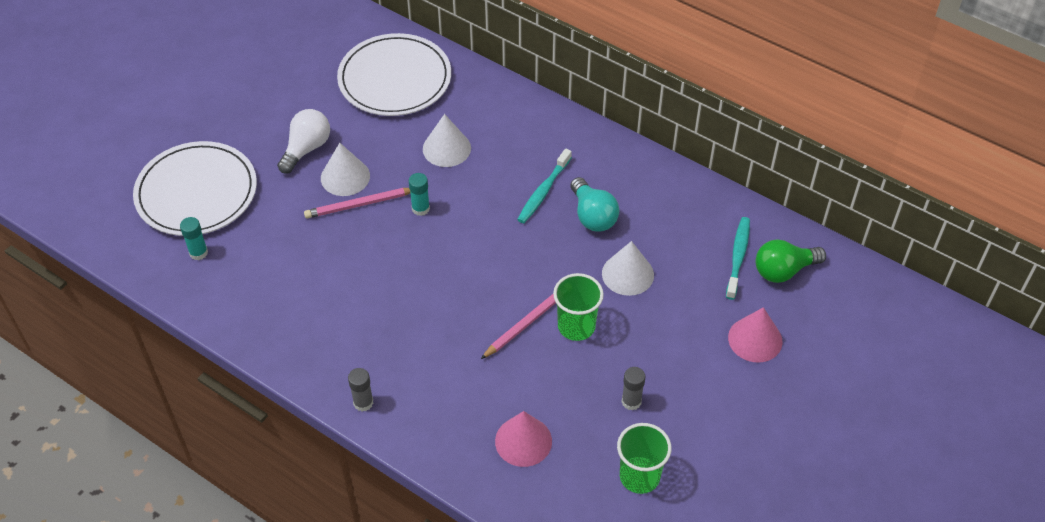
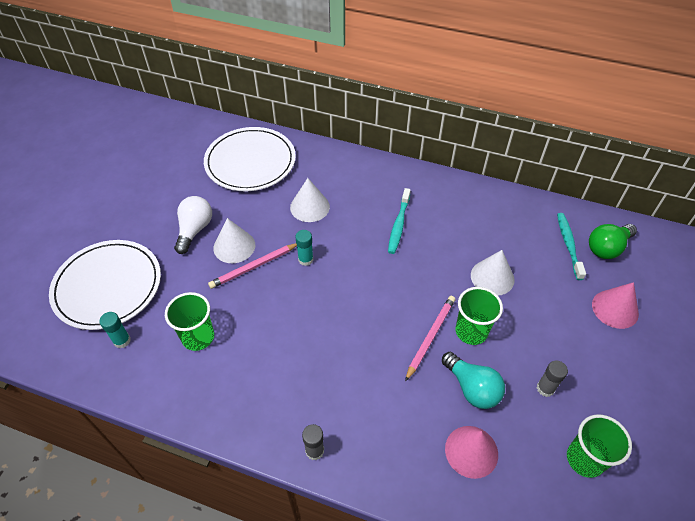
camera: 15 degrees left, 0 degrees up
turquoise light bulb [571,177,619,232] -> turquoise light bulb moved to [442,352,505,409]
none -> green cup [165,292,214,351]

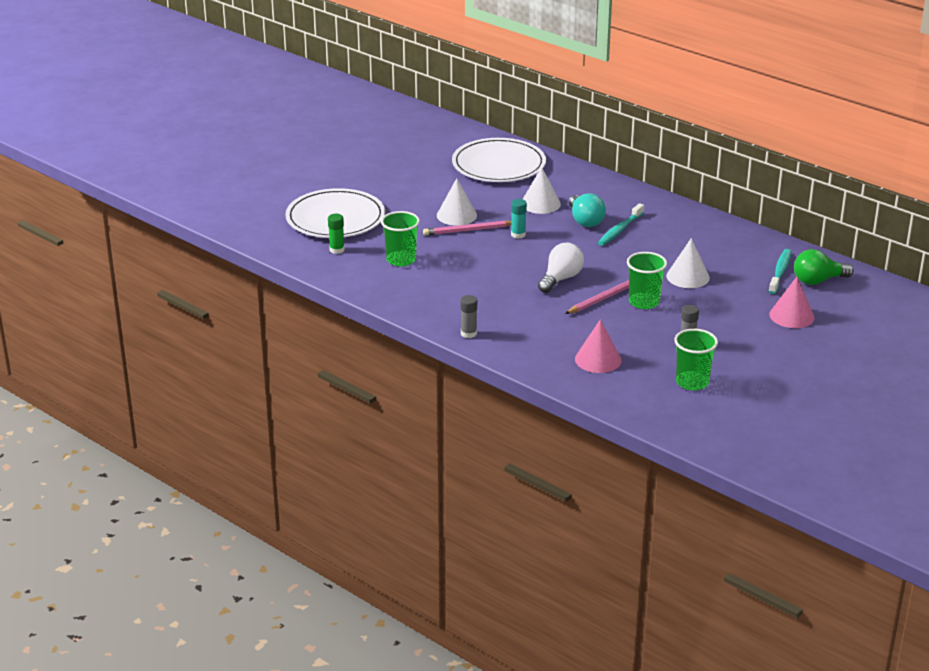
camera: 20 degrees right, 20 degrees down
turquoise glue stick [99,312,131,348] -> green glue stick [328,214,345,254]
white light bulb [174,196,212,254] -> white light bulb moved to [538,243,584,293]
turquoise light bulb [442,352,505,409] -> turquoise light bulb moved to [569,193,606,227]

